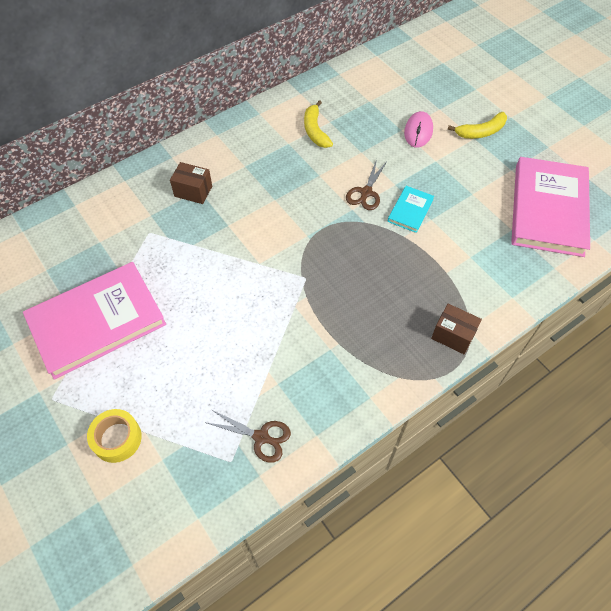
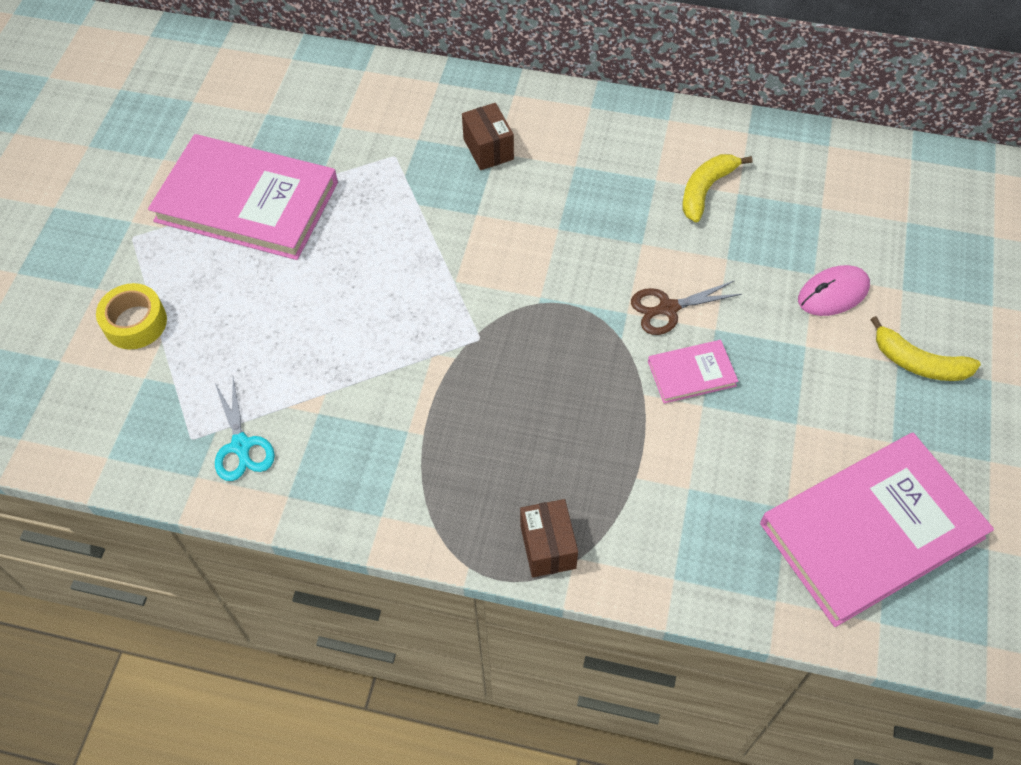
camera: 50 degrees right, 0 degrees up
brown scissors [207,410,291,463] -> turquoise scissors [215,378,275,481]
turquoise book [388,186,434,233] -> pink book [648,340,738,403]

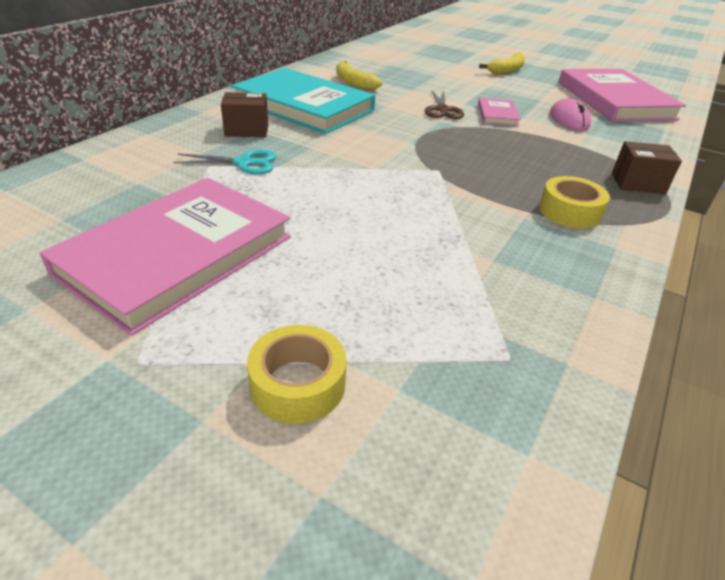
camera: 75 degrees left, 20 degrees down
turquoise scissors [215,378,275,481] -> turquoise scissors moved to [173,149,276,174]
pink mouse [798,265,870,316] -> pink mouse moved to [550,98,591,131]
none -> turquoise book [231,68,375,134]
none -> yellow tape [539,176,610,228]

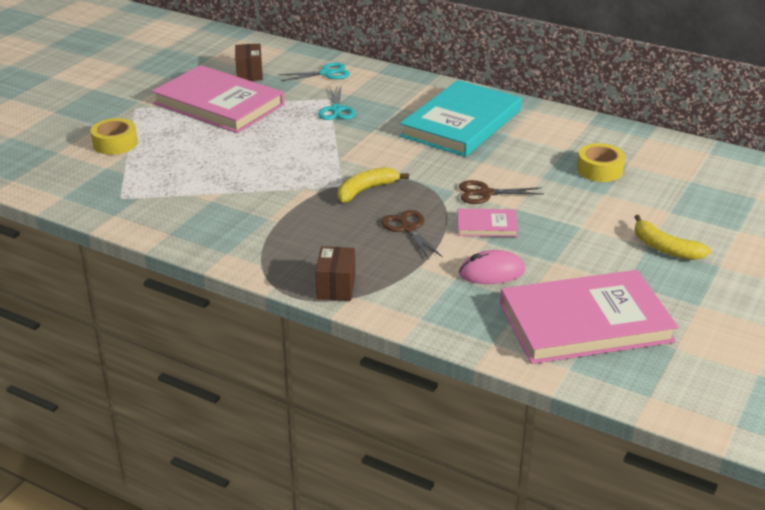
camera: 90 degrees right, 5 degrees down
brown box [221,92,268,137] -> brown box moved to [235,44,263,81]
yellow banana [336,61,383,90] -> yellow banana moved to [338,167,409,203]
yellow tape [539,176,610,228] -> yellow tape moved to [577,143,625,182]
none -> turquoise scissors [278,62,350,81]
none -> brown scissors [381,210,443,259]

